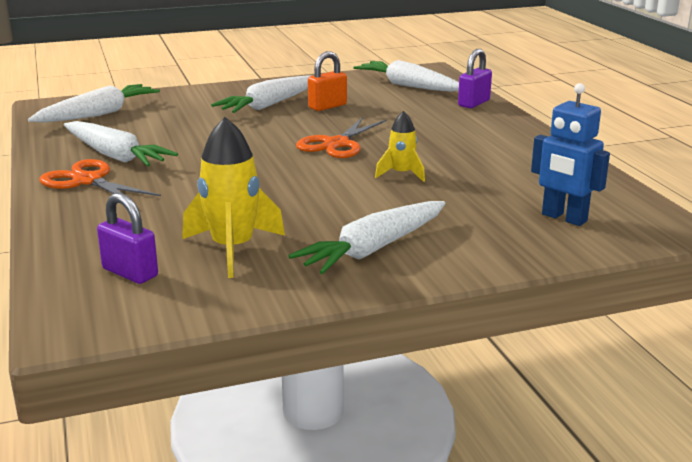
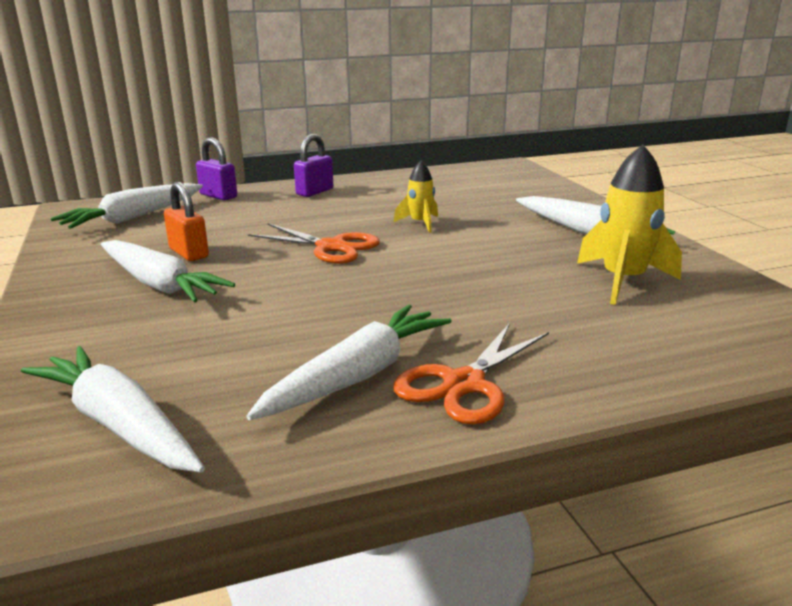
camera: 90 degrees left, 0 degrees up
purple padlock [97,193,158,284] -> purple padlock moved to [294,134,333,197]
blue robot [531,83,610,226] -> none

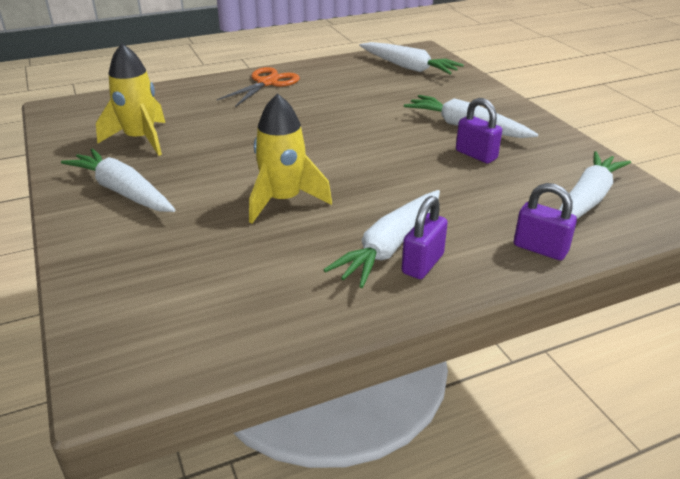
camera: 175 degrees right, 10 degrees up
orange padlock [164,182,209,261] -> purple padlock [456,98,502,163]
white carrot [246,305,452,420] -> white carrot moved to [323,190,440,288]
orange scissors [248,223,380,264] -> none
yellow rocket [394,161,438,233] -> yellow rocket [249,93,332,224], size x1.75

